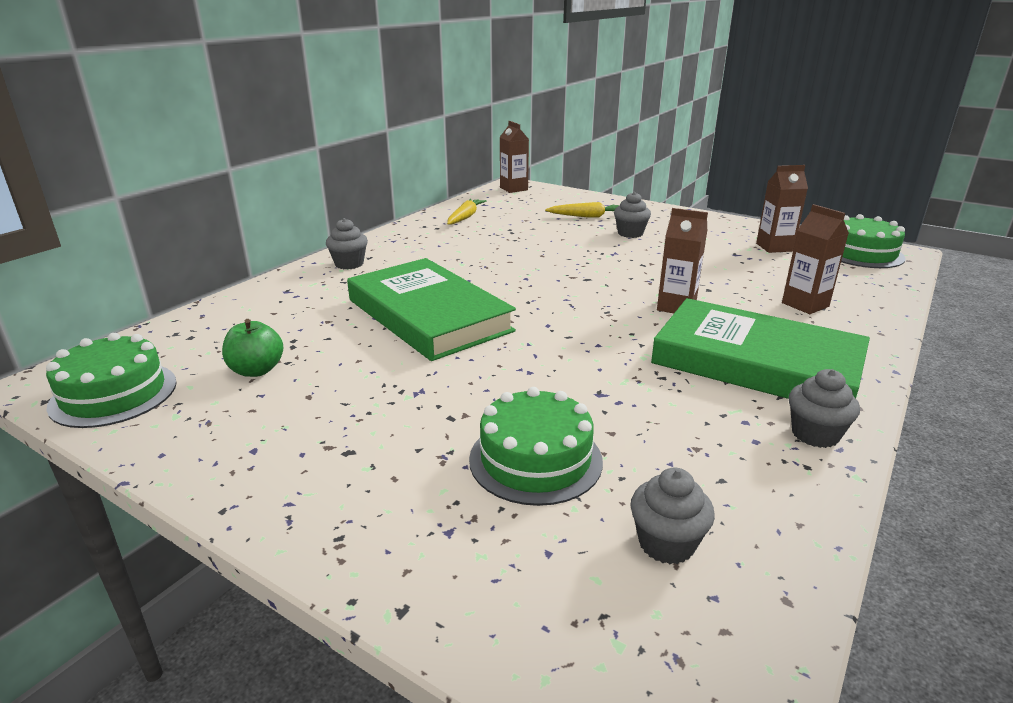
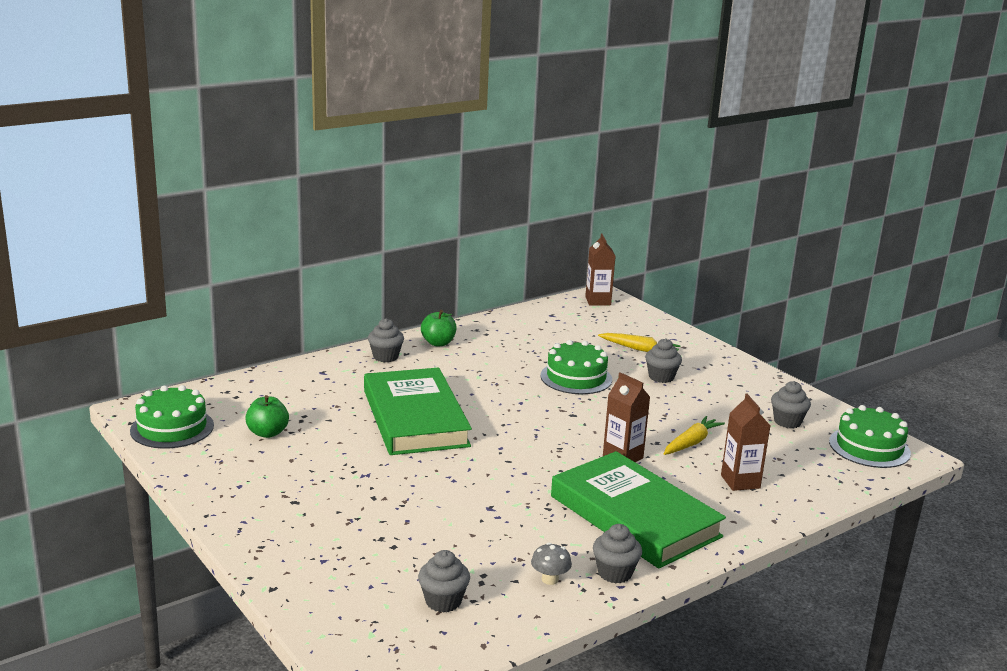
camera: 20 degrees right, 5 degrees down
yellow carrot [447,199,487,225] -> yellow carrot moved to [664,416,725,455]
green cake [469,387,603,506] -> green cake moved to [540,340,612,394]
brown carton [756,165,808,253] -> grey cupcake [771,381,811,428]
none -> green apple [421,310,457,346]
none -> grey mushroom [531,543,572,585]

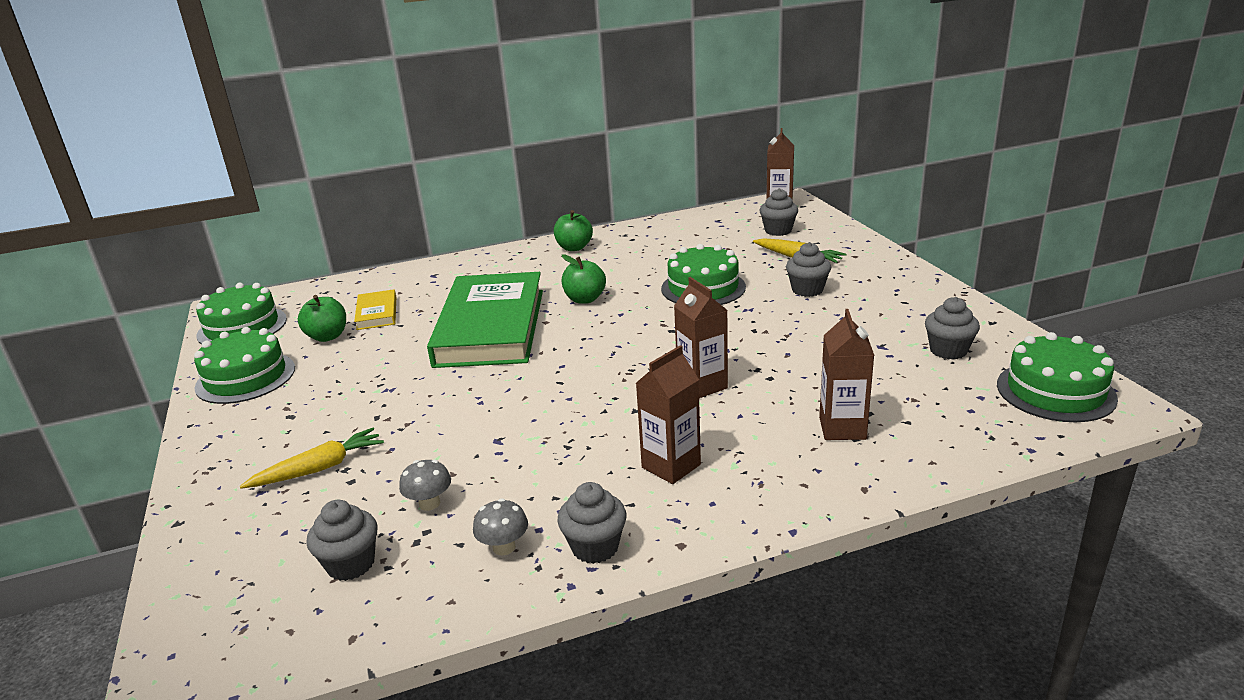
camera: 20 degrees right, 5 degrees up
grey cupcake [368,318,404,362] -> grey cupcake moved to [760,188,798,236]
green book [551,451,726,568] -> brown carton [636,345,701,484]
yellow carrot [664,416,725,455] -> yellow carrot moved to [240,428,384,489]
none -> green cake [194,327,295,404]
none -> yellow book [354,289,396,330]
none -> grey mushroom [399,460,451,511]
none -> green apple [562,254,606,304]

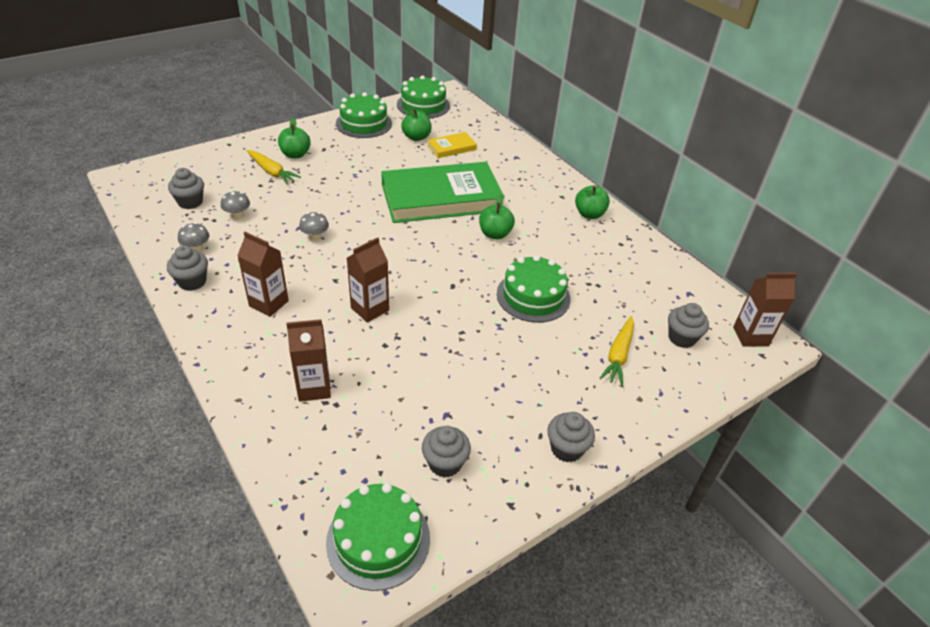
camera: 70 degrees right, 15 degrees up
grey cupcake [786,242,831,297] -> grey cupcake moved to [547,412,595,462]
none -> green apple [278,118,311,158]
none -> grey mushroom [299,212,329,241]

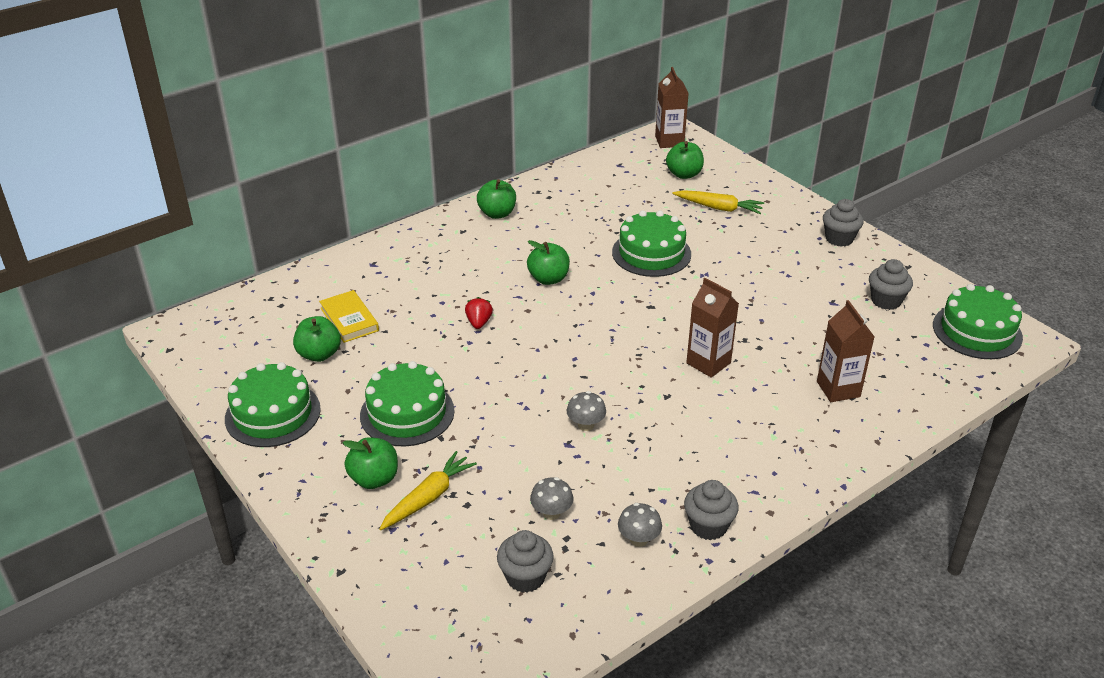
camera: 90 degrees left, 5 degrees down
brown carton [237,232,289,317] -> none
green book [381,162,505,223] -> red strawberry [465,297,493,329]
green cake [397,75,450,118] -> green cake moved to [360,361,455,446]
grey cupcake [668,303,709,348] -> green apple [666,141,704,179]

